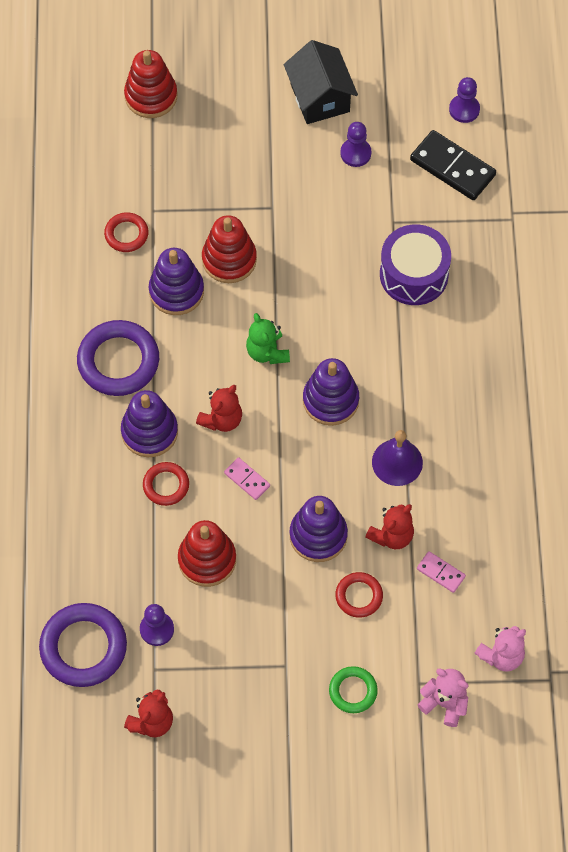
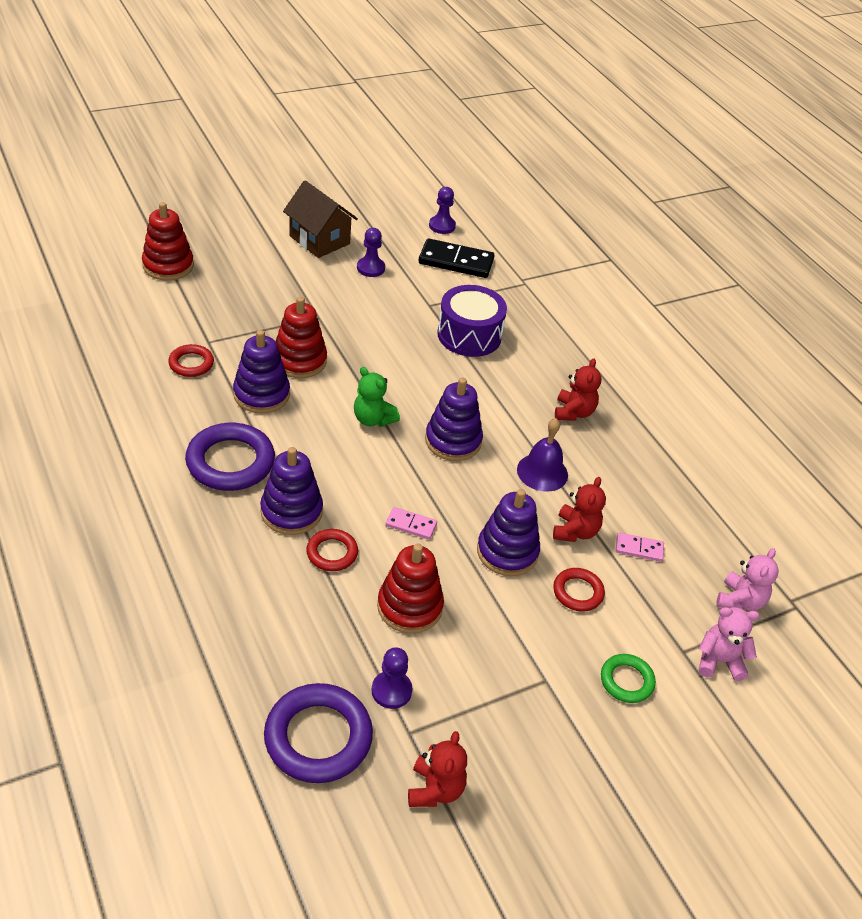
camera: 30 degrees left, 20 degrees down
red teddy bear [196,385,242,432] -> red teddy bear moved to [555,358,601,421]
black house [284,40,358,124] -> brown house [283,180,358,258]

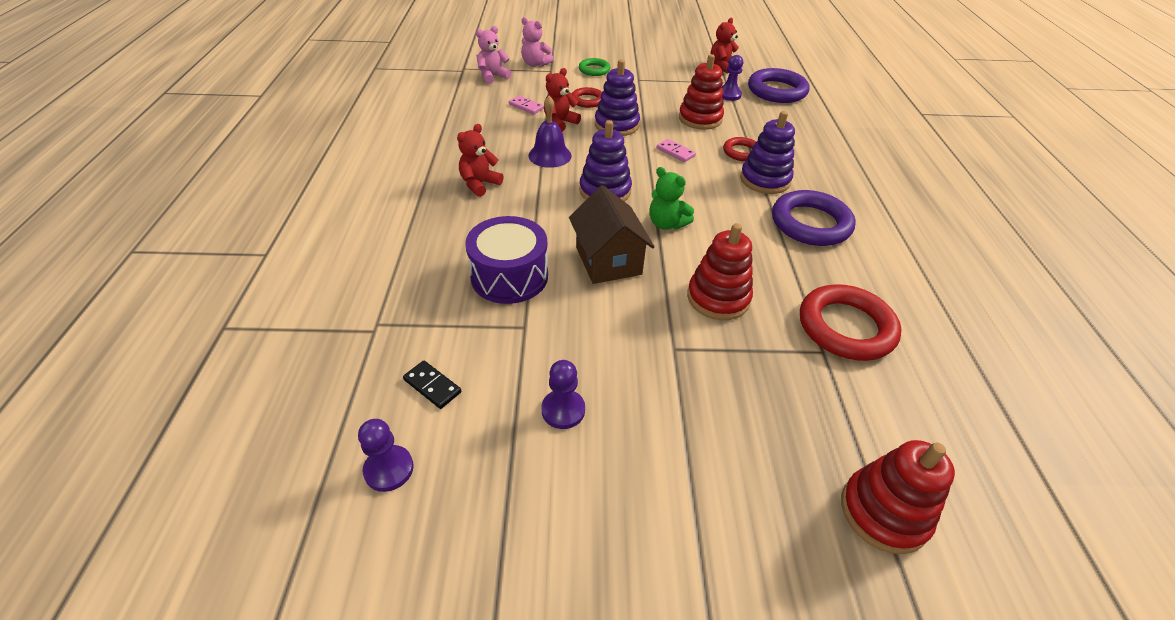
camera: 150 degrees left, 0 degrees up
red ring [168,344,214,377] -> red ring [800,284,902,361], size x1.81
purple stacking toy [233,330,290,413] -> none
brown house [283,180,358,258] -> brown house moved to [569,185,655,284]
green teddy bear [354,367,400,427] -> green teddy bear turned 150 degrees clockwise [649,167,694,230]
black domino [419,238,495,278] -> black domino [403,361,461,409], size x0.52

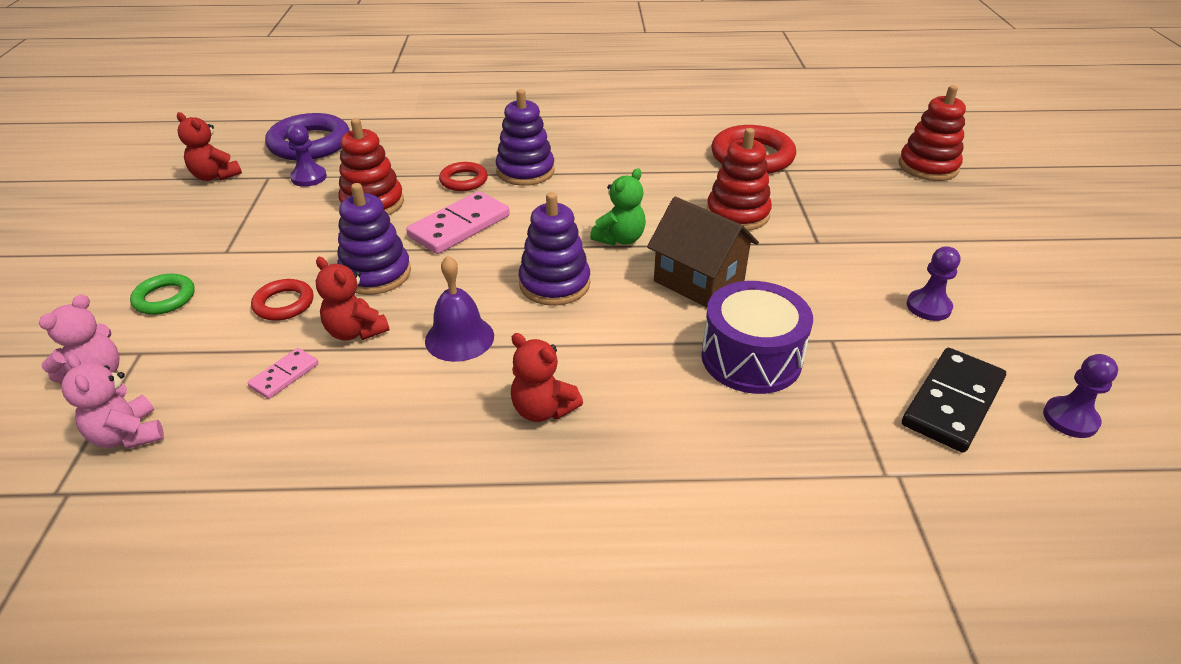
camera: 90 degrees left, 5 degrees down
black domino [403,361,461,409] -> black domino [902,348,1006,453], size x1.93
brown house [569,185,655,284] -> brown house turned 60 degrees clockwise [647,197,759,308]
pink domino [656,139,696,162] -> pink domino [406,191,510,254], size x1.93
purple ring [772,190,856,246] -> none

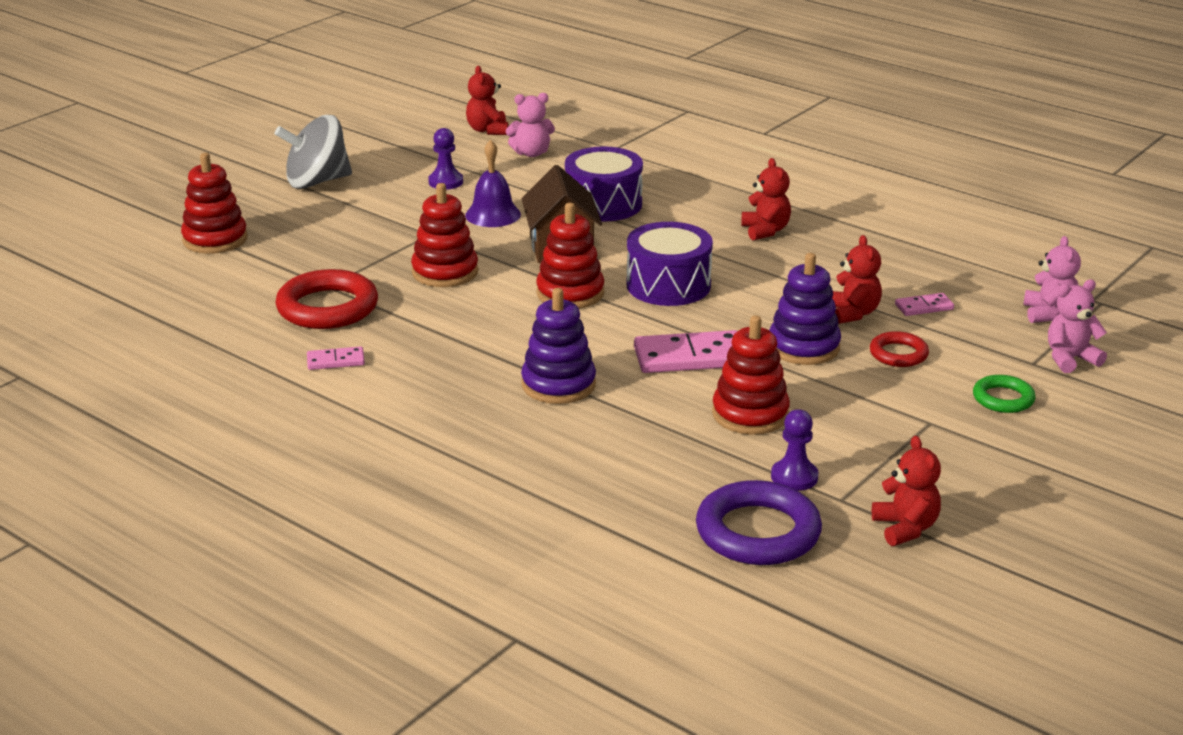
camera: 140 degrees left, 10 degrees down
purple bell [425,256,494,362] -> purple bell moved to [465,140,521,227]
red ring [439,162,488,191] -> none
purple stacking toy [519,192,590,306] -> purple drum [626,222,713,306]
green teddy bear [590,168,646,246] -> red stacking toy [536,203,604,308]
black domino [902,348,1006,453] -> pink teddy bear [506,93,555,157]
purple pawn [1043,354,1118,438] -> red teddy bear [466,66,509,135]
none -> grey spinning top [275,115,352,189]
none -> pink domino [307,346,365,370]

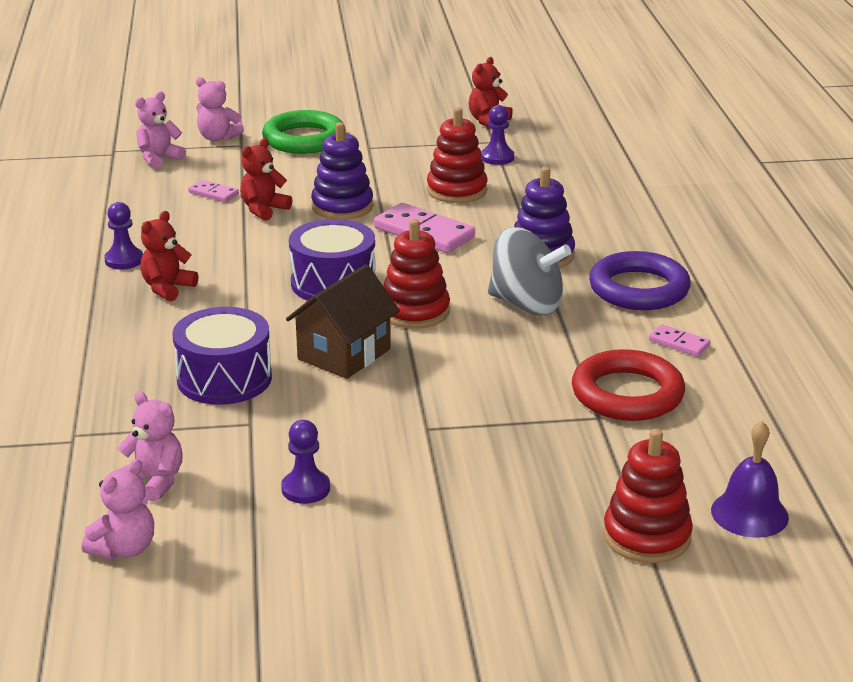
camera: 135 degrees left, 0 degrees up
grey spinning top [275,115,352,189] -> grey spinning top moved to [488,227,571,315]
red stacking toy [411,183,478,287] -> none
purple bell [465,140,521,227] -> purple bell moved to [711,421,789,538]
red teddy bear [466,66,509,135] -> pink teddy bear [82,459,154,559]
purple ring [696,480,822,565] -> purple ring moved to [589,251,691,310]
red ring [870,331,929,367] -> none
green ring [973,375,1035,413] -> green ring [262,110,346,154], size x1.81
none -> purple pawn [104,202,143,270]

